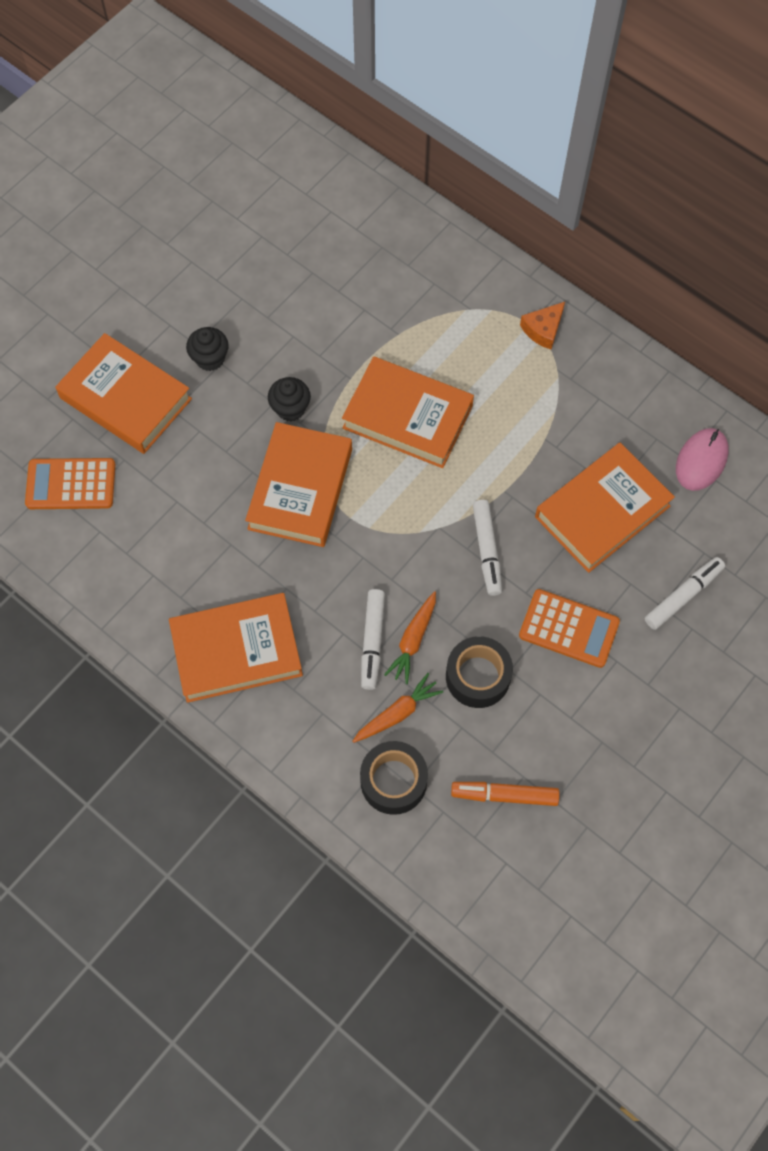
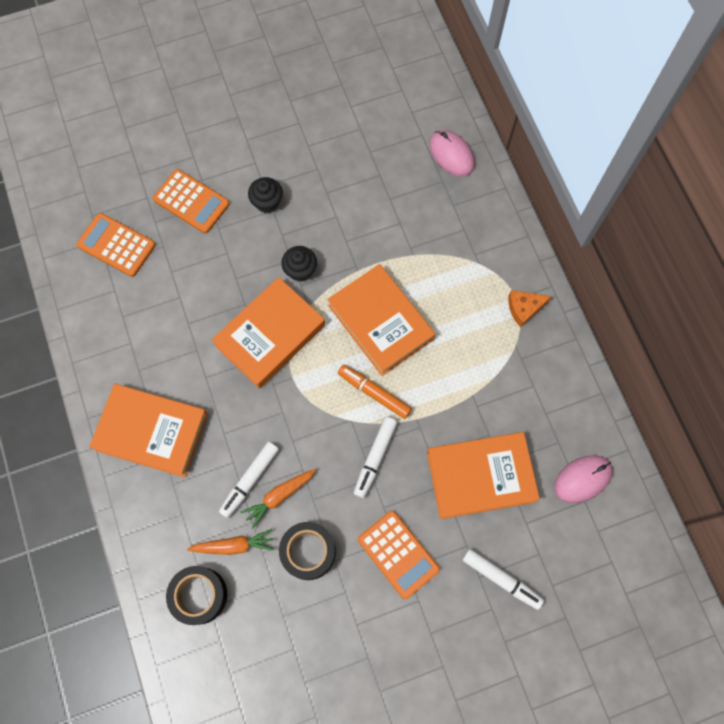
camera: 30 degrees right, 5 degrees up
orange book [55,333,192,454] -> orange calculator [153,169,230,233]
orange marker [451,782,559,806] -> orange marker moved to [338,365,412,419]
white marker [645,557,725,630] -> white marker turned 45 degrees clockwise [462,549,544,610]
none -> pink mouse [429,130,475,177]

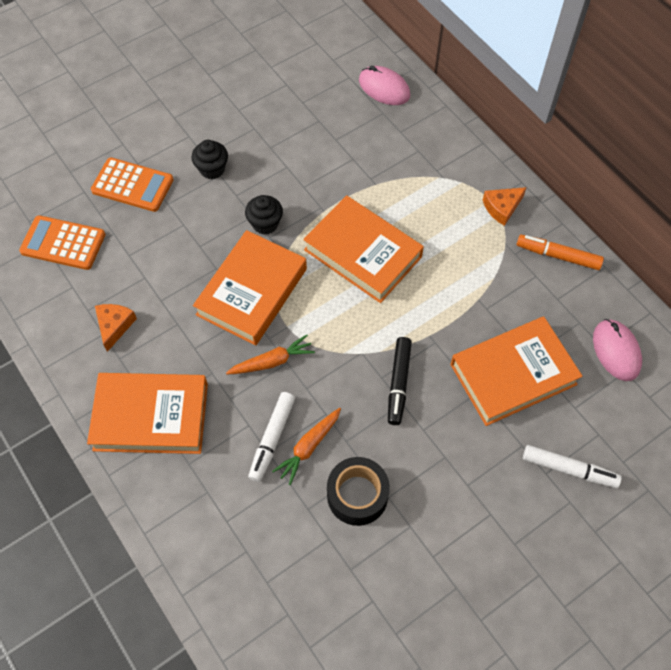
camera: 15 degrees left, 10 degrees down
black tape [166,566,227,625] -> none
orange carrot [187,529,274,555] -> orange carrot moved to [226,335,315,374]
orange marker [338,365,412,419] -> orange marker moved to [517,235,604,270]
white marker [354,417,397,498] -> black marker [388,337,412,425]
orange calculator [358,511,440,599] -> none
pink mouse [554,455,613,503] -> pink mouse turned 60 degrees counterclockwise [593,319,642,381]
none -> orange cheese [95,304,137,352]

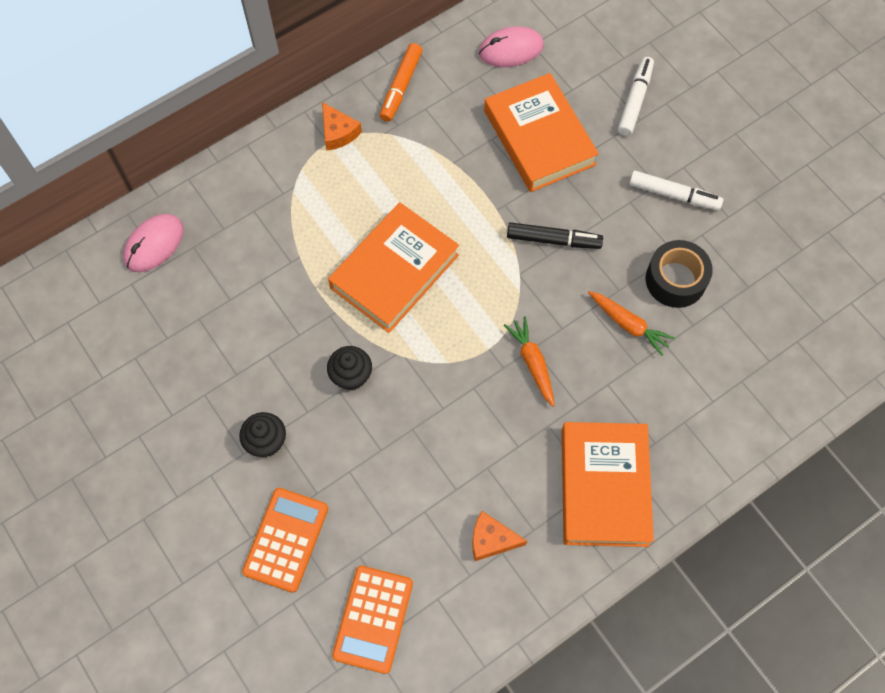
camera: 90 degrees left, 5 degrees up
orange book [193,230,307,346] -> none
white marker [248,392,295,482] -> white marker moved to [629,171,723,211]

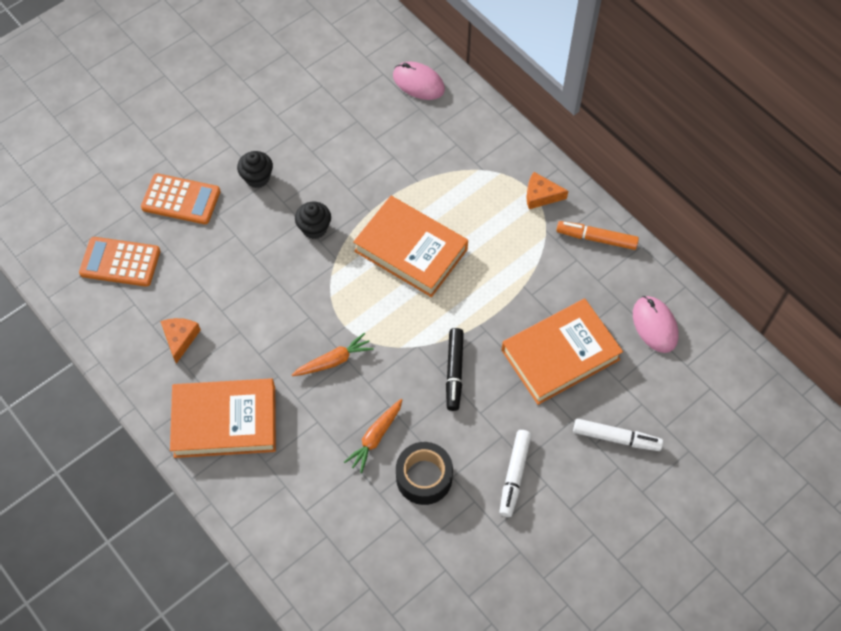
camera: 85 degrees right, 5 degrees down
orange cheese [322,102,362,151] -> orange cheese turned 45 degrees clockwise [526,172,568,209]

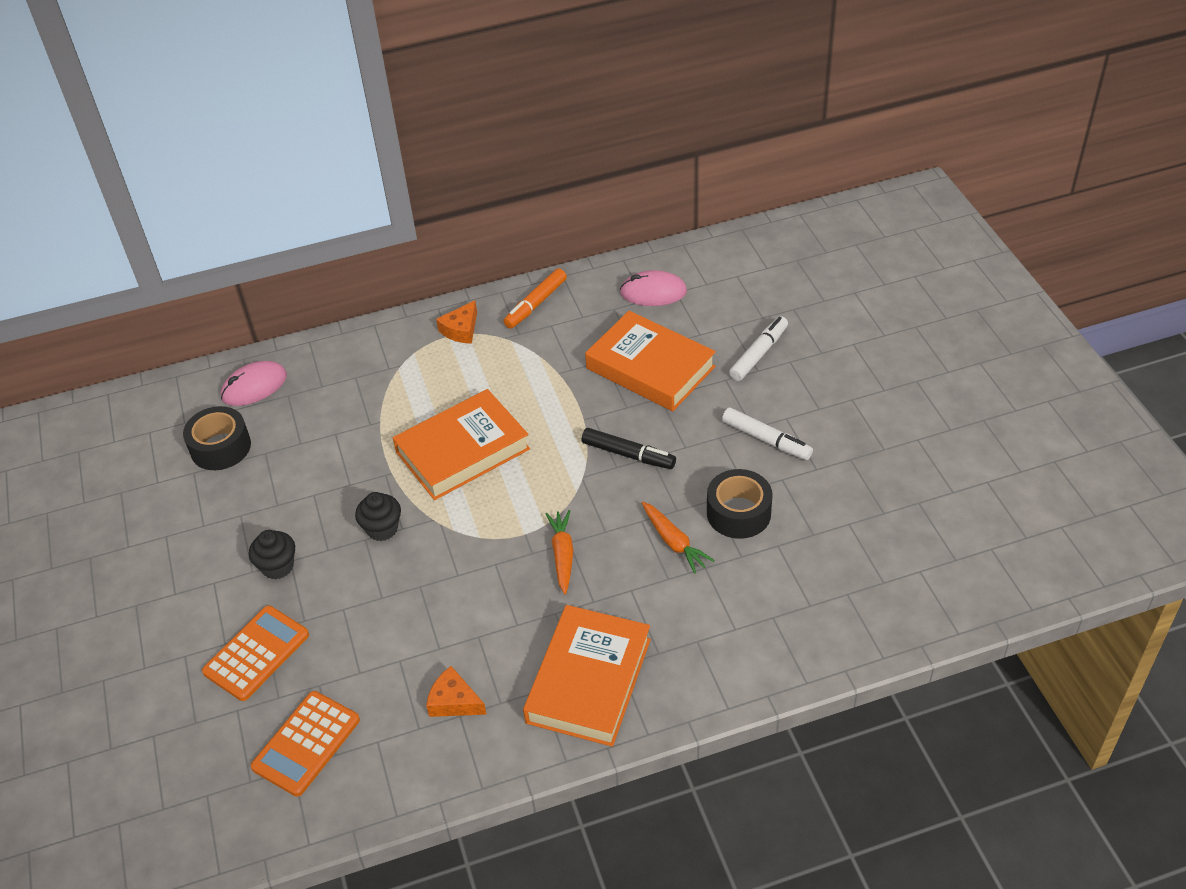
camera: 65 degrees left, 15 degrees down
orange book [501,299,623,405] -> orange book turned 45 degrees counterclockwise [585,311,716,411]
none -> black tape [183,406,251,470]

